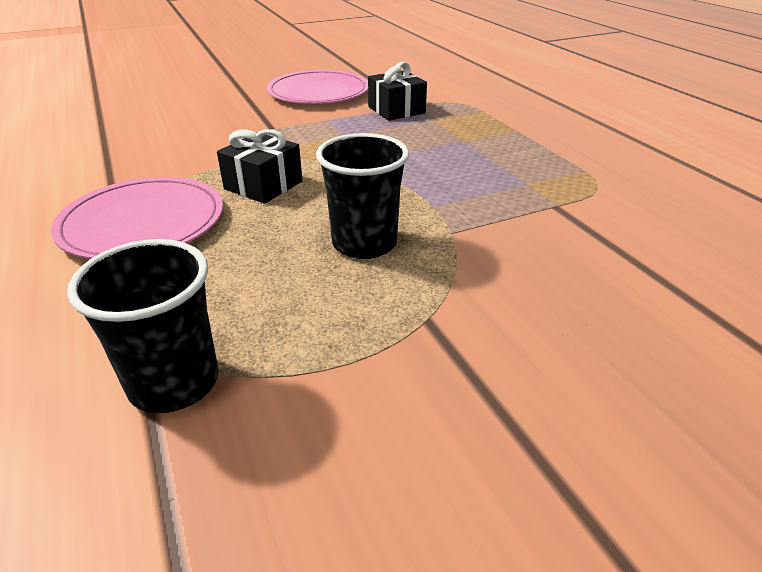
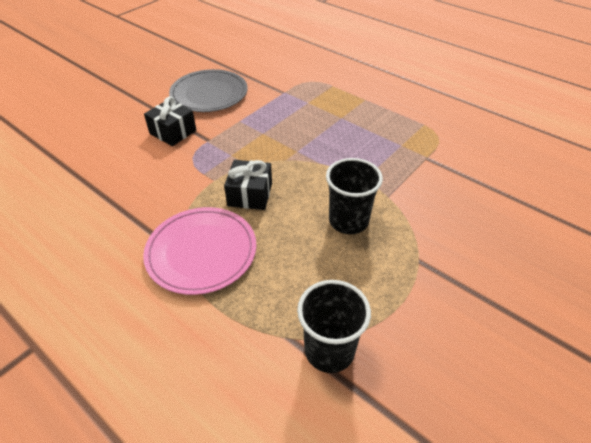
camera: 25 degrees left, 10 degrees up
pink plate [266,70,368,104] -> grey plate [169,69,248,112]
black gift [368,62,427,121] -> black gift moved to [144,96,196,146]

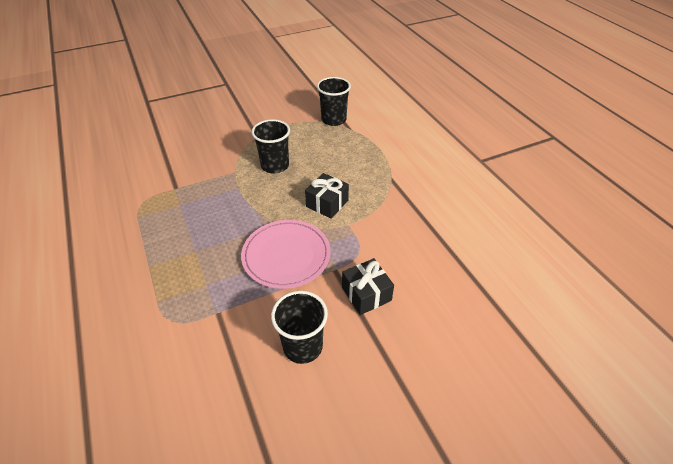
camera: 155 degrees left, 0 degrees up
pink plate [143,207,256,295] -> pink plate moved to [241,220,331,289]
grey plate [169,69,248,112] -> black cup [271,291,328,364]

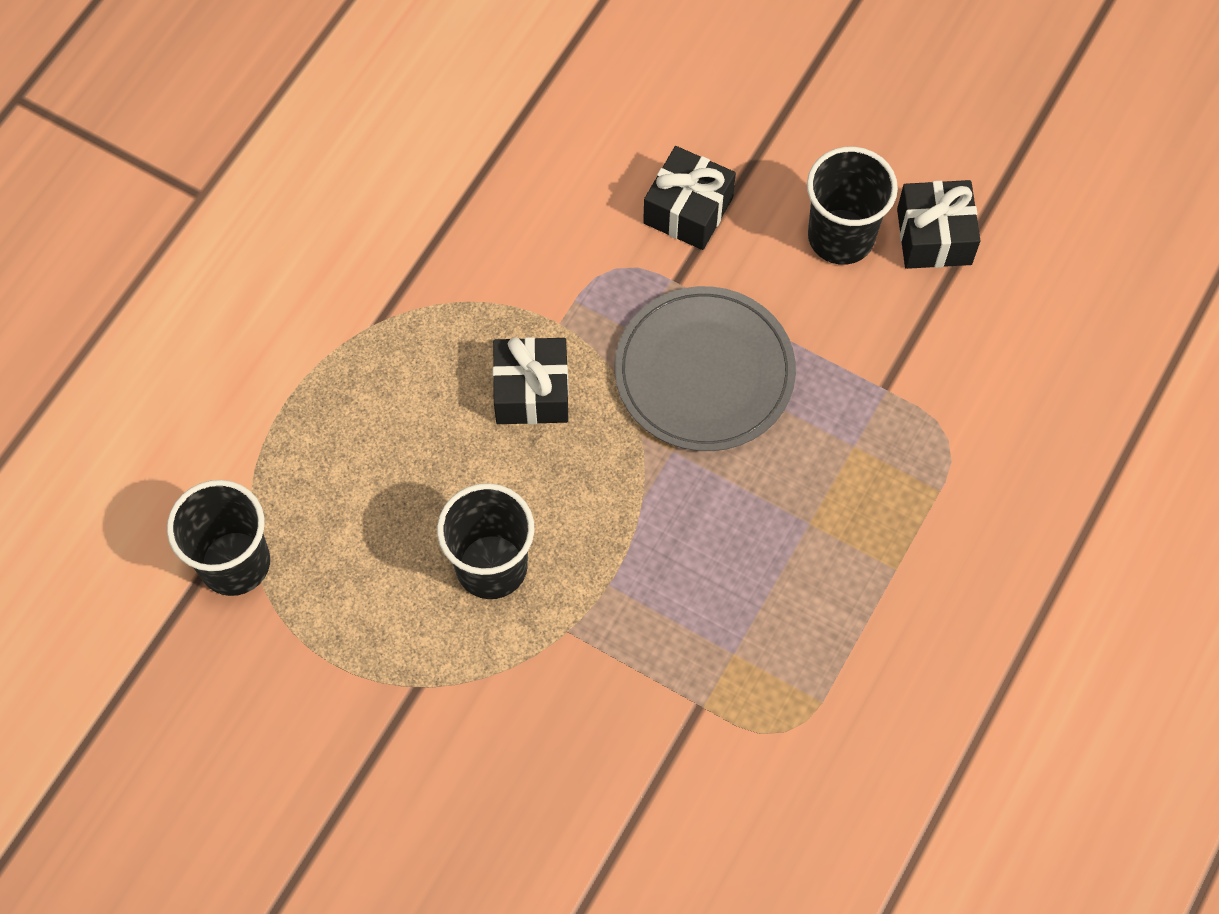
camera: 125 degrees left, 20 degrees up
pink plate [241,220,331,289] -> grey plate [615,286,796,451]
none -> black gift [897,180,980,269]

